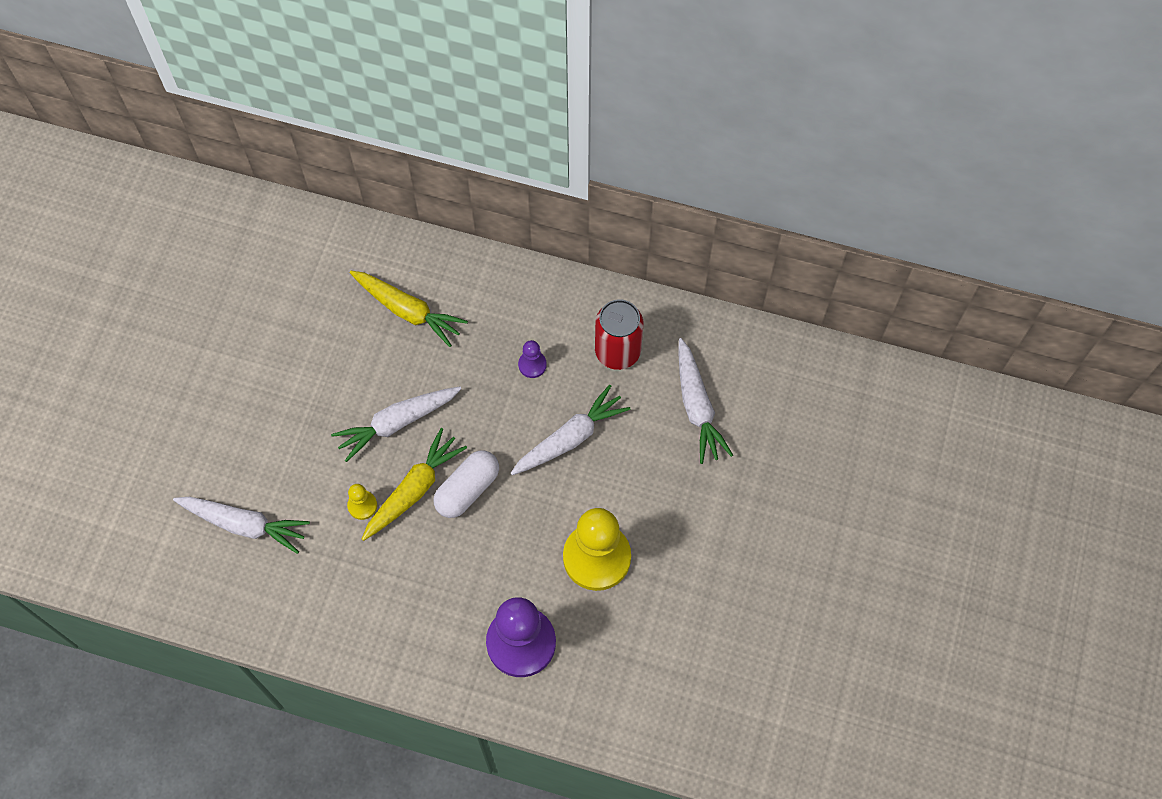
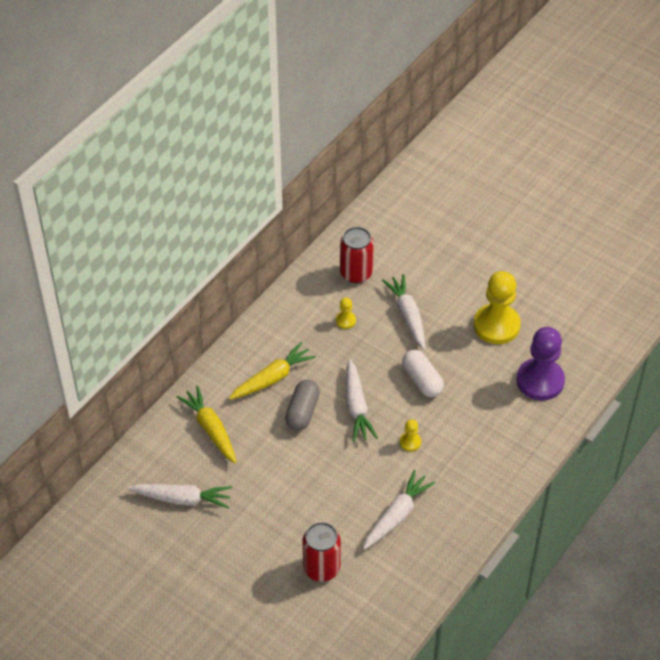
camera: 70 degrees left, 15 degrees down
yellow carrot [362,428,467,541] -> yellow carrot moved to [176,386,237,464]
purple pawn [518,340,547,378] -> yellow pawn [336,297,356,329]
white carrot [678,338,733,464] -> white carrot moved to [127,484,232,509]
none -> grey capsule [285,380,320,431]
none -> red can [303,522,341,582]

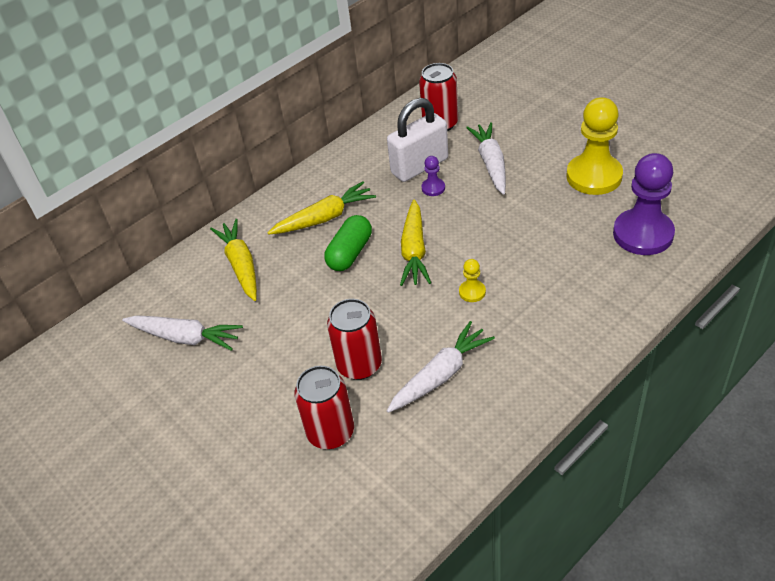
camera: 15 degrees right, 5 degrees down
grey capsule [285,380,320,431] -> green capsule [324,215,372,271]
yellow pawn [336,297,356,329] -> white padlock [387,98,448,182]
white carrot [346,359,378,442] -> yellow carrot [400,199,431,286]
white capsule [402,350,444,397] -> none
none -> red can [327,299,382,380]
none -> purple pawn [422,156,445,196]

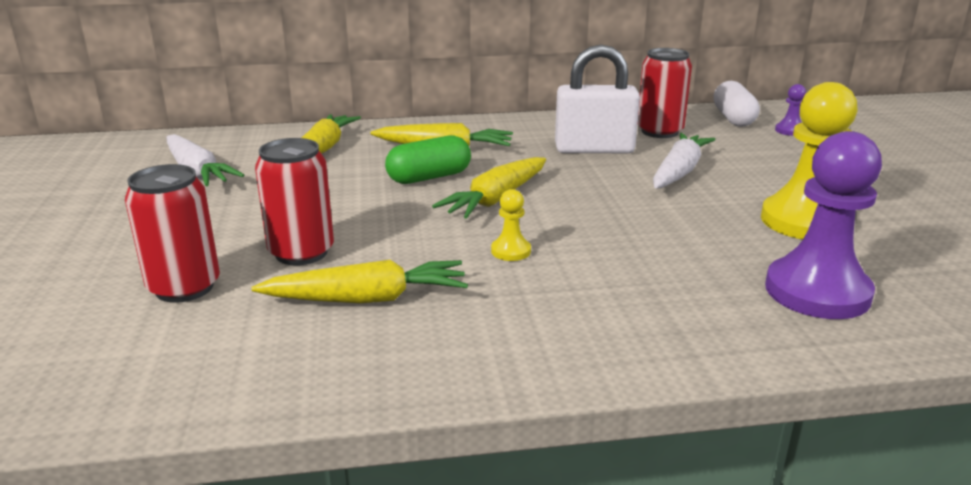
camera: 30 degrees right, 20 degrees down
white carrot [387,321,495,413] -> yellow carrot [251,260,468,303]
purple pawn [422,156,445,196] -> purple pawn moved to [775,84,806,136]
none -> white capsule [713,81,760,127]

